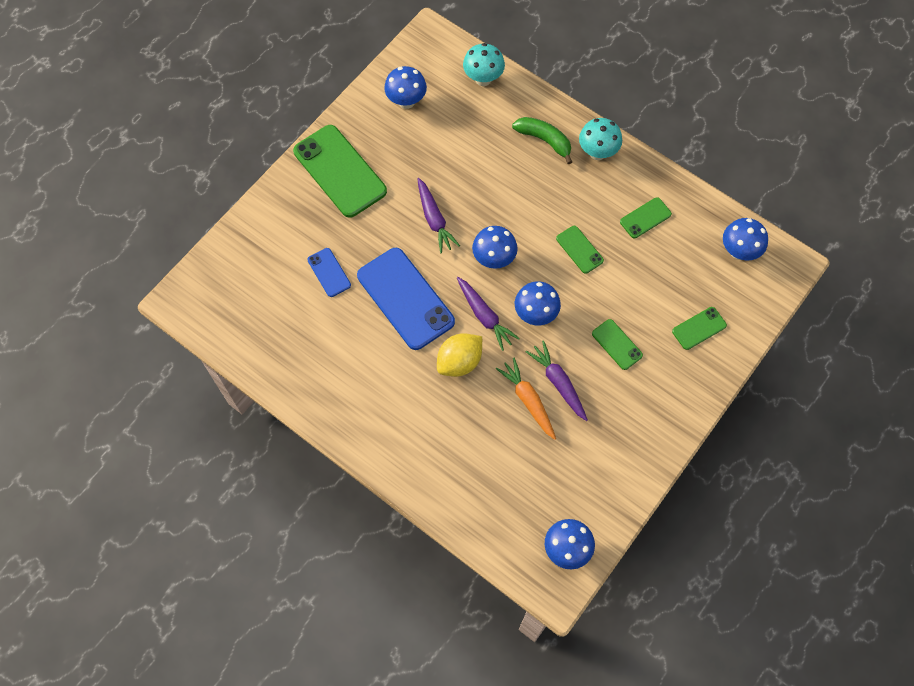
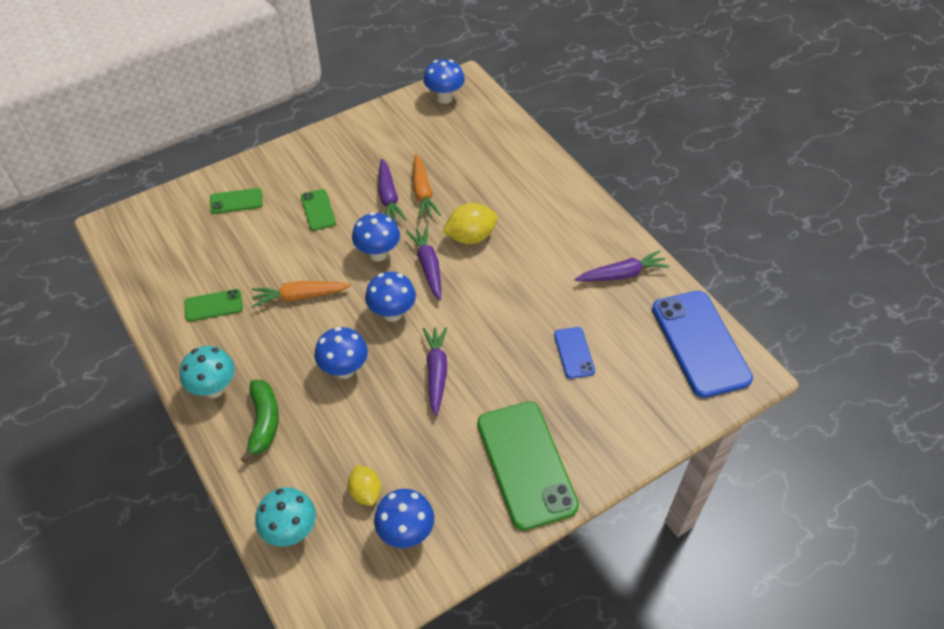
camera: 160 degrees left, 15 degrees down
blue phone [357,248,455,350] -> blue phone moved to [652,291,753,398]
green banana [512,117,572,164] -> green banana turned 150 degrees counterclockwise [241,380,279,463]
green phone [556,226,604,274] -> orange carrot [252,281,351,307]
blue mushroom [723,218,768,260] -> blue mushroom moved to [315,327,368,379]
none -> yellow lemon [348,465,381,506]
none -> purple carrot [575,250,669,282]

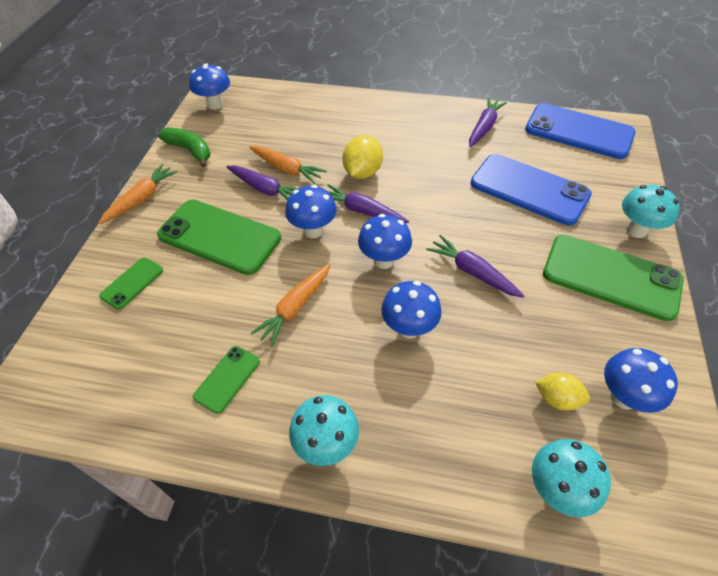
camera: 45 degrees left, 0 degrees up
green banana [241,380,279,463] -> green banana moved to [158,127,210,168]
green phone [301,189,336,231] -> green phone [157,200,281,275], size x2.07
blue phone [554,327,595,379] -> blue phone [471,154,592,226], size x2.07
none -> orange carrot [99,164,178,224]
none -> turquoise mushroom [622,185,680,238]

